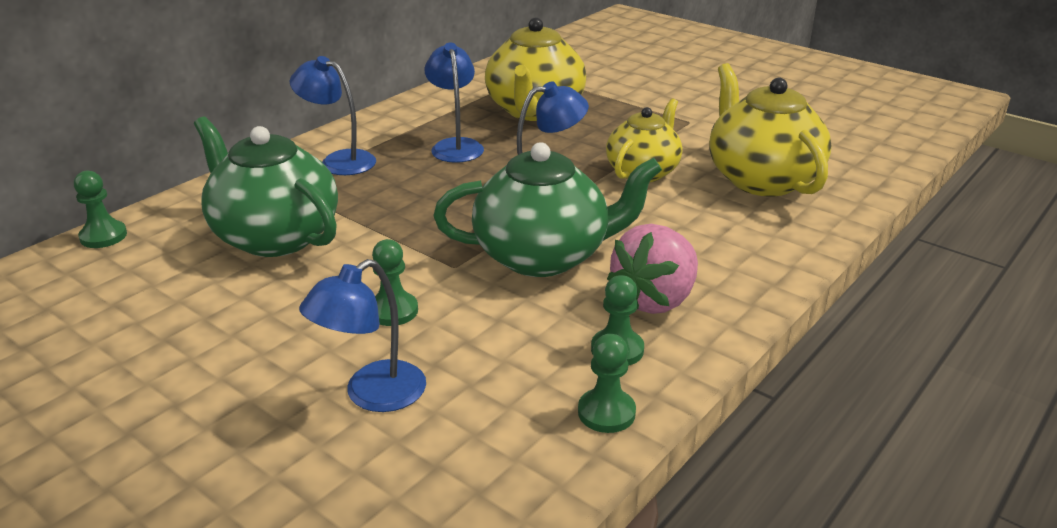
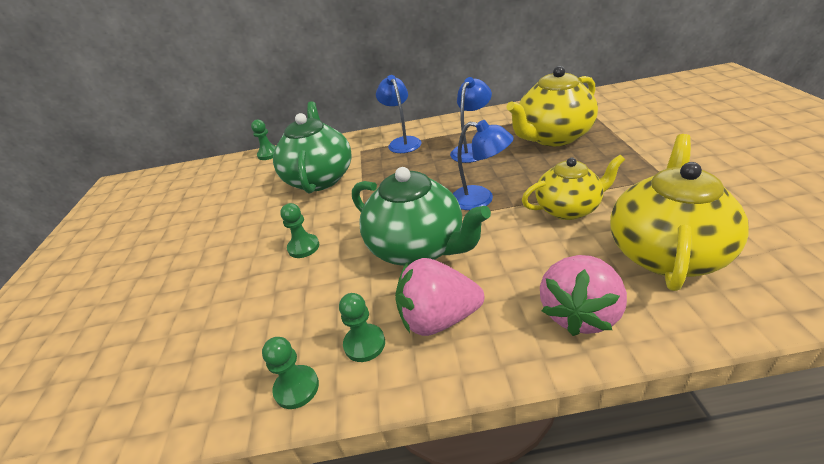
camera: 50 degrees right, 5 degrees up
blue lamp [299,259,426,412] -> none
none -> pink strawberry [540,255,627,336]

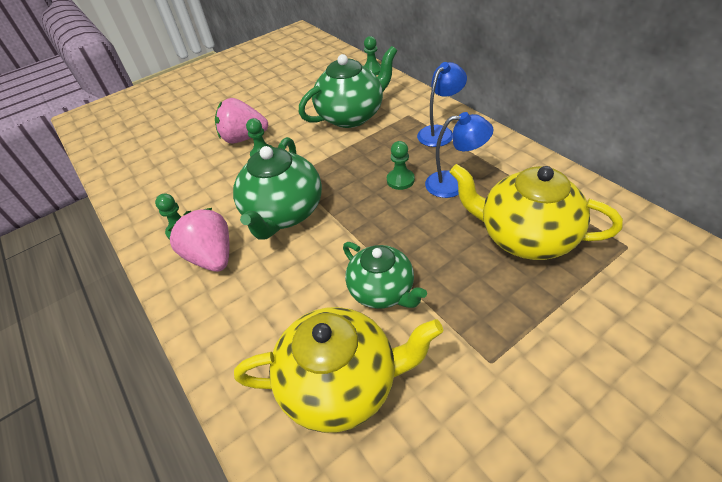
camera: 60 degrees right, 10 degrees up
green pawn [262,337,319,409] -> green pawn moved to [387,141,415,190]
blue lamp [453,120,514,210] -> none
yellow teapot [522,155,625,220] -> green teapot [343,242,427,309]
pink strawberry [540,255,627,336] -> pink strawberry moved to [215,98,268,144]

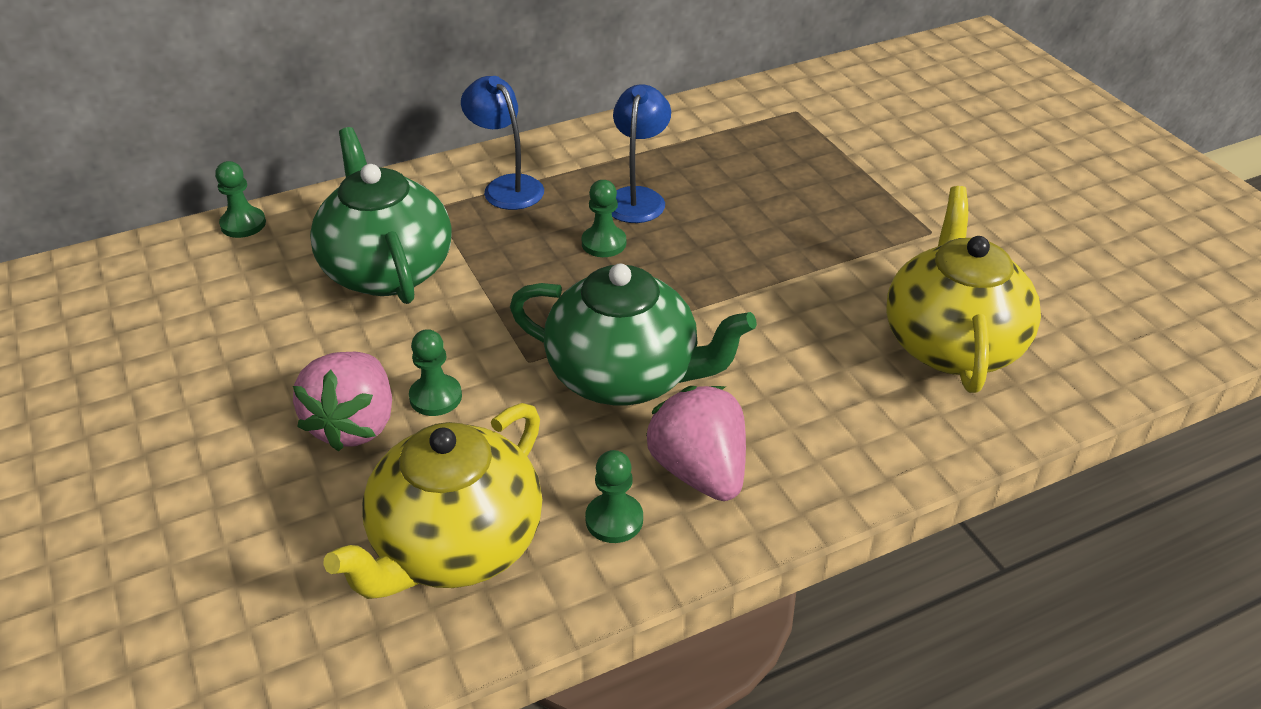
camera: 85 degrees left, 5 degrees down
pink strawberry [168,208,230,272] -> pink strawberry turned 90 degrees clockwise [646,386,746,501]
green teapot [343,242,427,309] -> none
yellow teapot [450,164,623,260] -> yellow teapot moved to [323,403,542,599]

